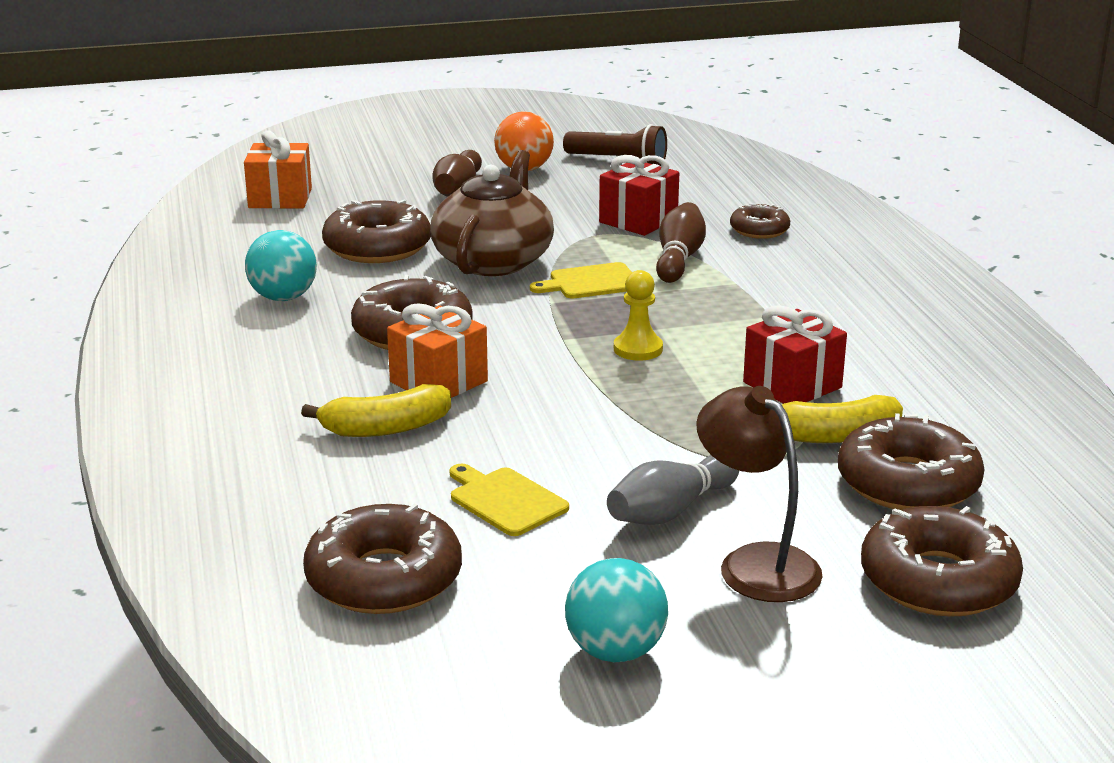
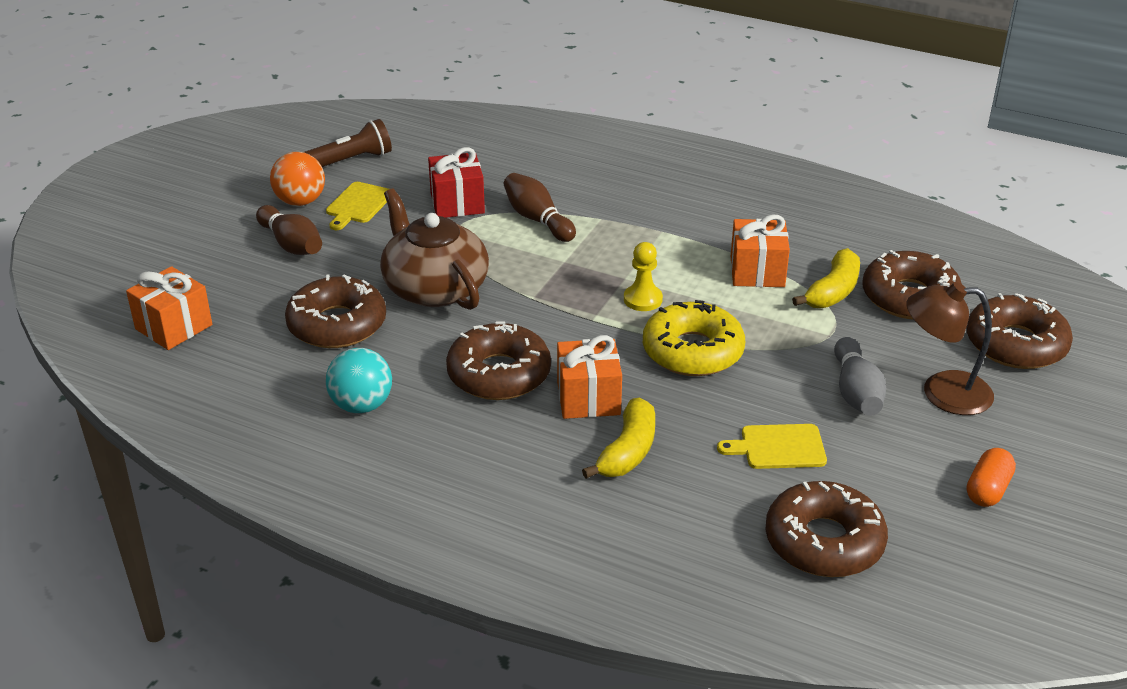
camera: 50 degrees left, 10 degrees up
yellow cutting board [530,262,632,299] -> yellow cutting board moved to [326,182,389,230]
turquoise ball [565,558,668,662] -> orange capsule [967,448,1016,507]
brown donut [730,204,790,239] -> none
red gift [743,305,847,404] -> orange gift [731,214,790,287]
none -> yellow donut [643,300,745,376]

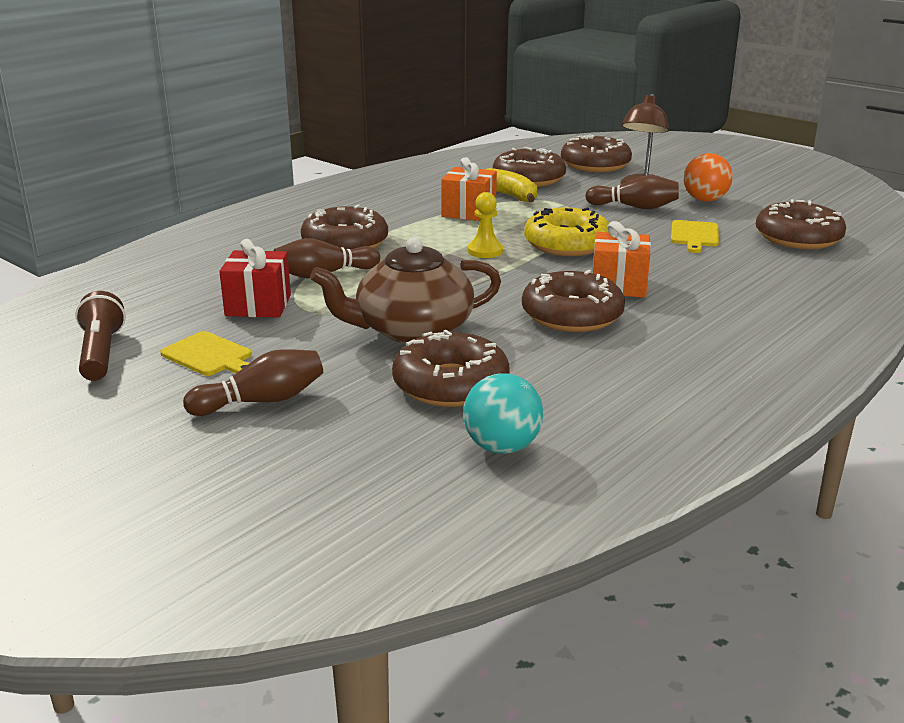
camera: 75 degrees left, 10 degrees down
orange gift [126,266,212,350] -> none
orange ball [270,152,325,206] -> orange ball moved to [684,153,733,202]
turquoise ball [326,348,392,413] -> turquoise ball moved to [463,373,543,454]
yellow banana [582,398,655,479] -> none
grey bowling pin [834,337,886,416] -> brown bowling pin [585,175,679,209]
orange capsule [967,448,1016,507] -> none
none -> brown donut [301,205,388,250]

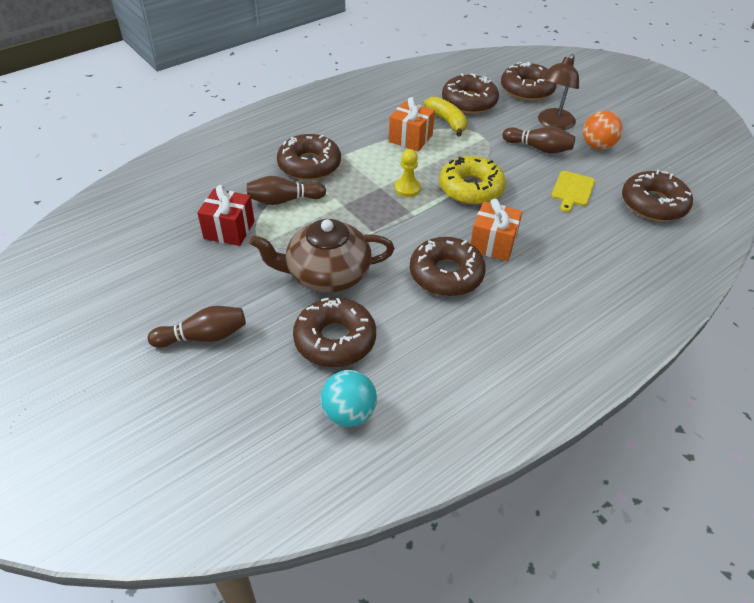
camera: 10 degrees right, 20 degrees up
brown flashlight [75,291,126,381] -> none
yellow cutting board [160,331,252,376] -> none

